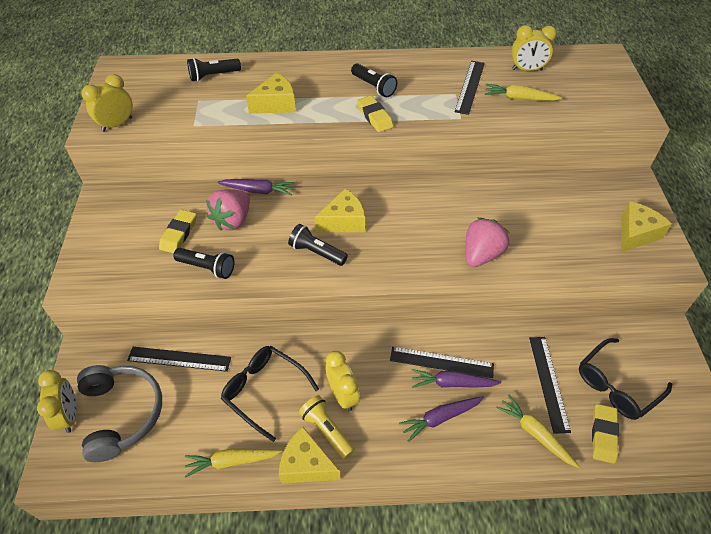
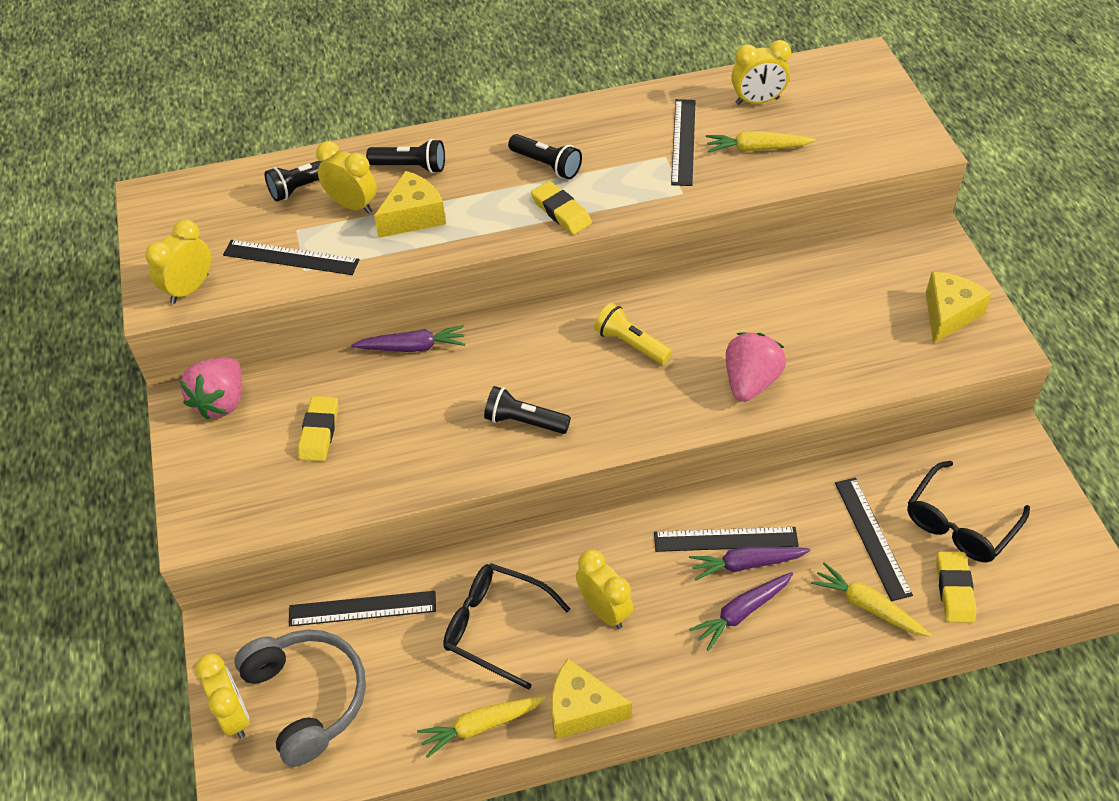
camera: 10 degrees left, 0 degrees up
black flashlight [173,248,234,279] -> black flashlight moved to [366,139,445,173]
pink strawberry [206,189,250,230] -> pink strawberry moved to [179,357,242,420]
yellow flashlight [299,395,355,459] -> yellow flashlight moved to [594,303,672,365]
yellow cheese [314,188,365,232] -> none
none -> black ruler [223,240,359,275]
none -> yellow clock [316,141,377,214]

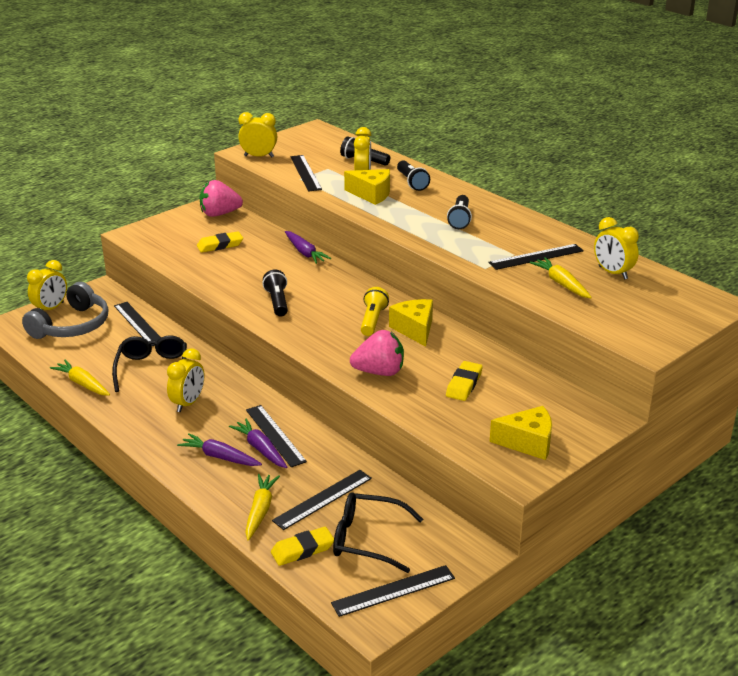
camera: 60 degrees right, 20 degrees down
yellow eraser [531,181,592,235] -> yellow eraser moved to [446,361,483,401]
yellow cheese [551,659,632,739] -> yellow cheese moved to [389,299,433,347]
none -> black ruler [331,565,455,617]

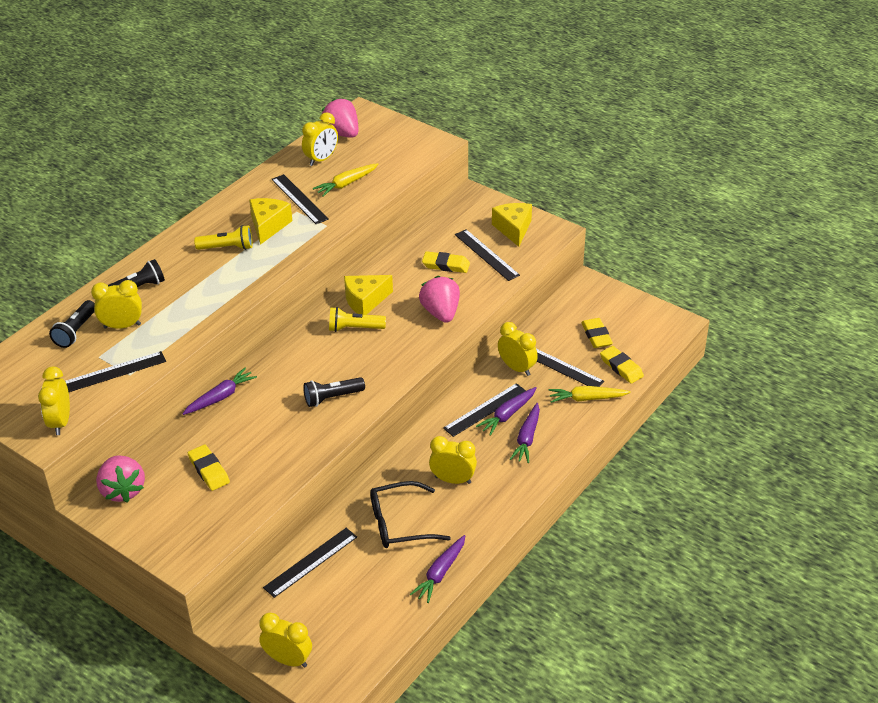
camera: 100 degrees left, 10 degrees up
grey headphones [22,282,108,339] -> none
yellow carrot [50,360,110,396] -> purple carrot [410,535,465,603]
black ruler [331,565,455,617] -> black ruler moved to [455,229,520,281]
black glasses [333,492,423,573] -> yellow eraser [581,318,613,348]
yellow cheese [344,169,390,205] -> yellow cheese moved to [249,198,292,245]
black flashlight [447,195,472,229] -> yellow flashlight [194,225,253,250]
none -> pink strawberry [321,98,358,138]
none -> yellow clock [498,322,538,376]

